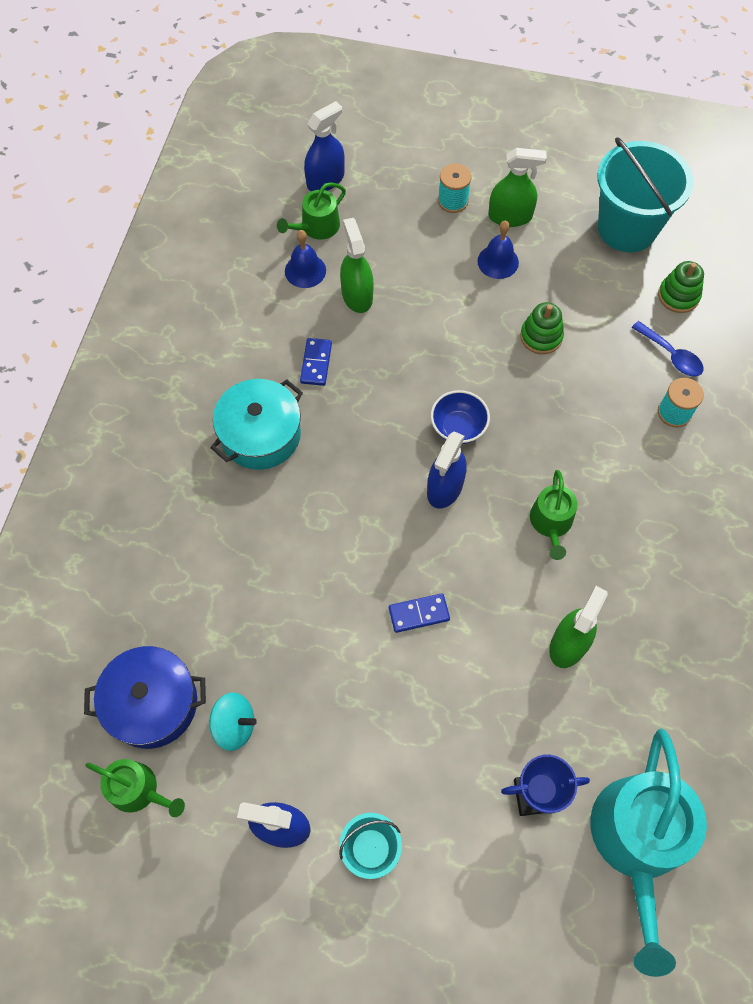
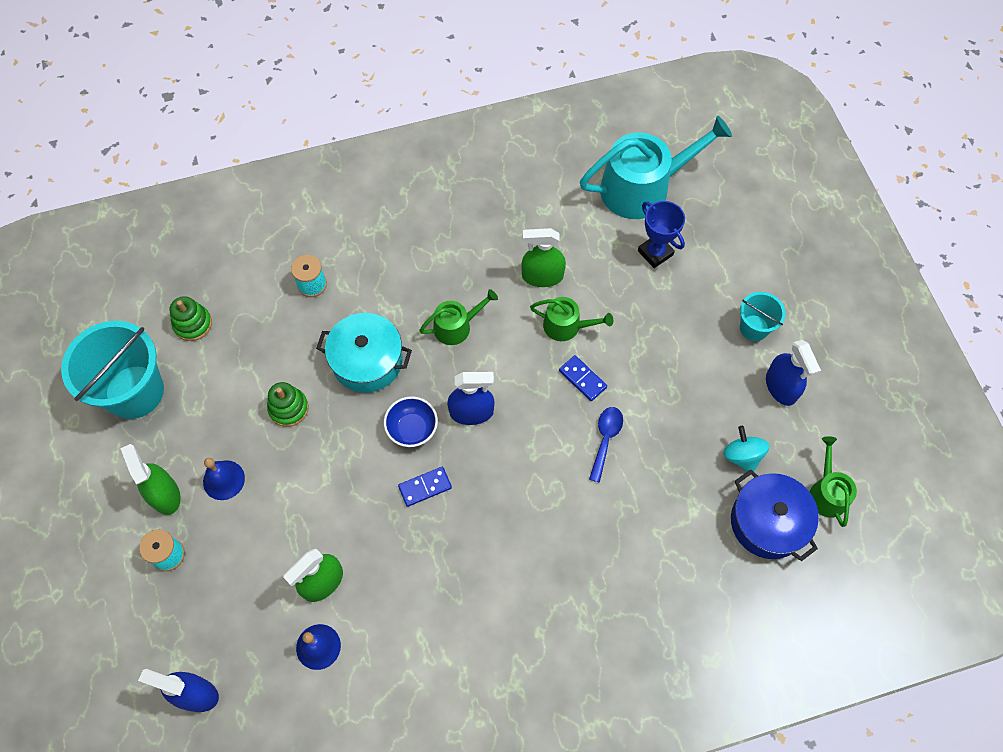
camera: 120 degrees left, 0 degrees up
turquoise pot [211,379,303,470] -> turquoise pot moved to [316,313,412,393]
green watering can [277,182,346,240] -> green watering can moved to [530,297,613,341]
blue domino [300,338,332,386] -> blue domino moved to [398,467,452,507]
blue spoon [632,321,704,377] -> blue spoon moved to [589,407,623,482]

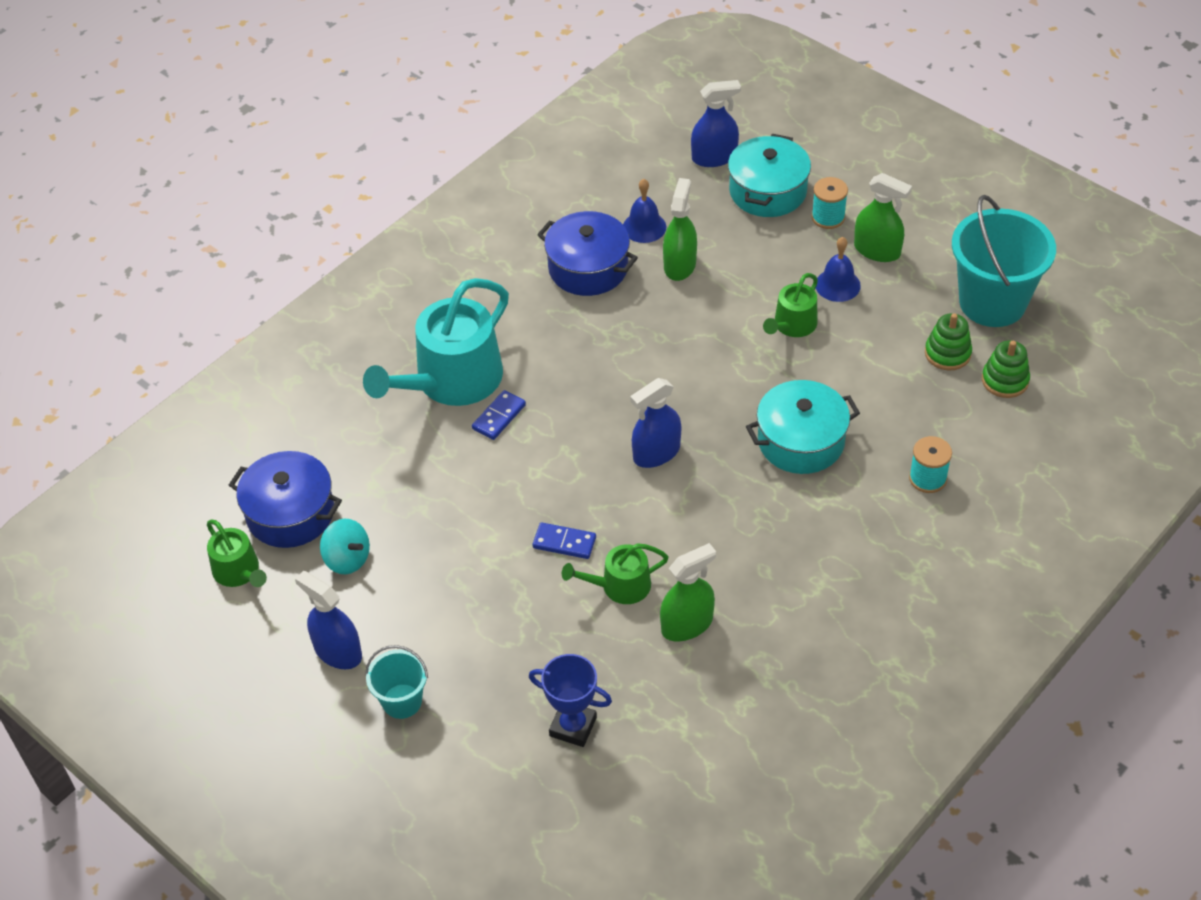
camera: 150 degrees right, 15 degrees down
green stacking toy [267,382,309,427] -> green stacking toy moved to [925,313,972,371]
blue bowl [384,396,438,447] -> none
blue domino [398,467,452,507] -> blue domino moved to [472,390,526,440]
green watering can [419,289,498,345] -> green watering can moved to [763,273,818,337]
turquoise watering can [580,116,732,219] -> turquoise watering can moved to [363,278,509,406]
blue spoon [589,407,623,482] -> none
none -> blue pot [537,211,638,296]
none -> turquoise pot [728,134,811,217]

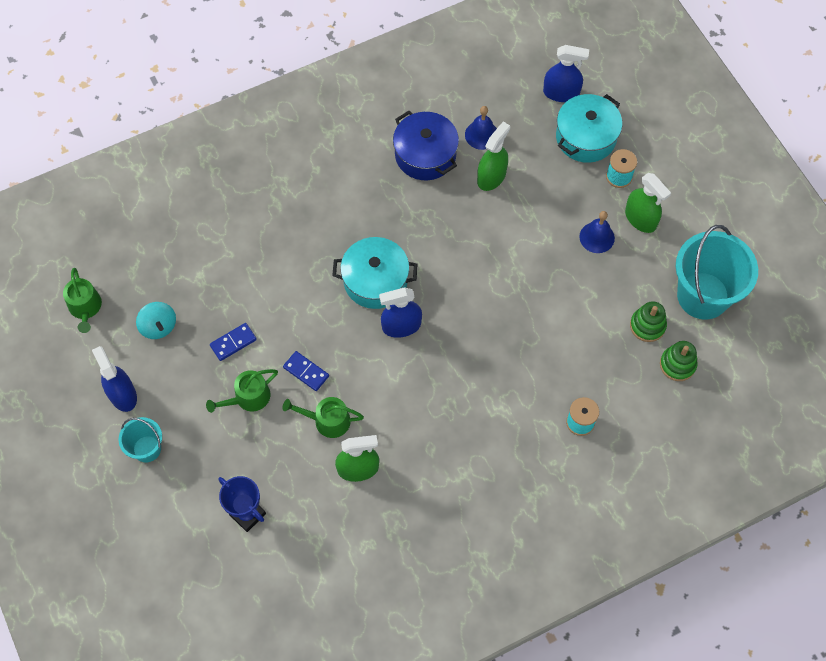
camera: 20 degrees right, 15 degrees up
blue pot [229,451,342,548] -> none
turquoise watering can [363,278,509,406] -> none
blue domino [472,390,526,440] -> blue domino moved to [210,323,257,361]
turquoise pot [746,380,860,474] -> turquoise pot moved to [332,237,418,309]
green watering can [763,273,818,337] -> green watering can moved to [206,369,278,413]

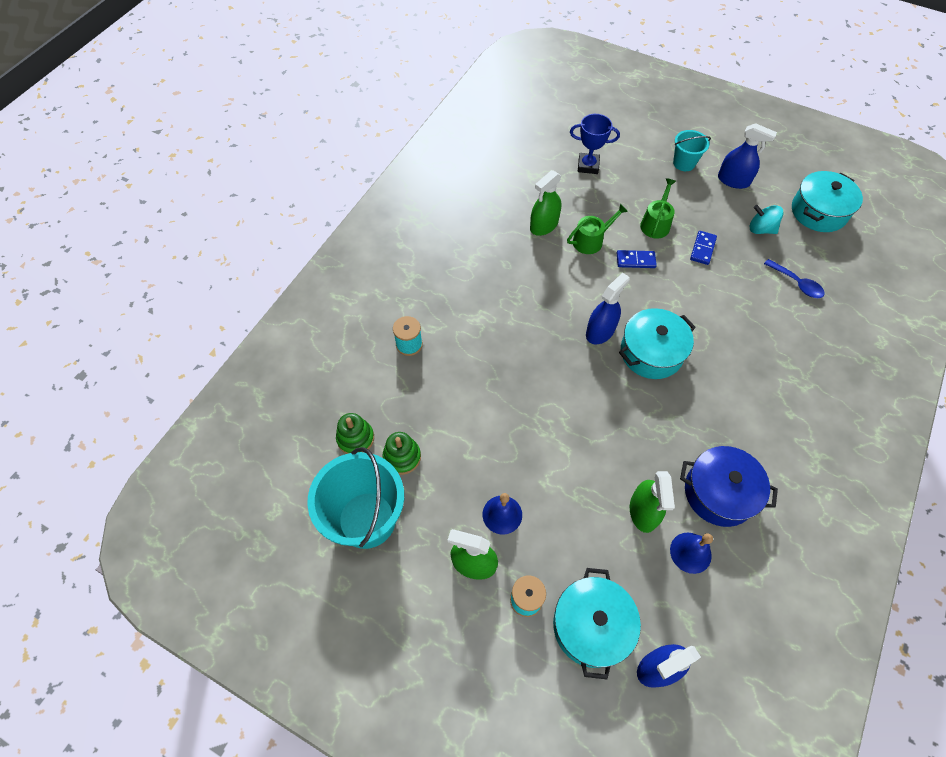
camera: 145 degrees right, 5 degrees down
green watering can [63,268,102,333] -> turquoise pot [792,171,863,232]
none -> blue spoon [764,259,825,298]

